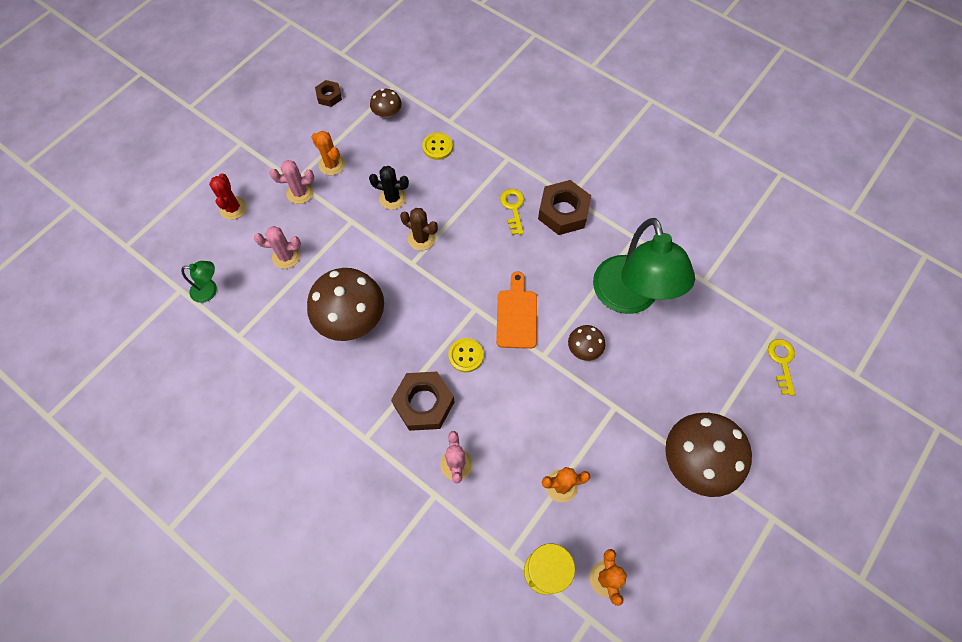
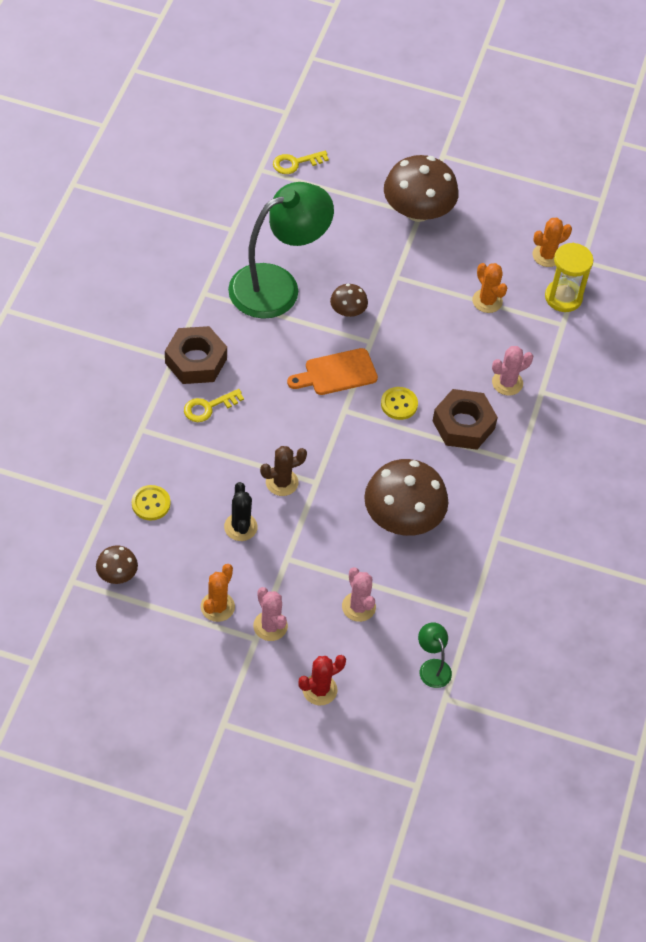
camera: 115 degrees left, 10 degrees down
brown nut [315,80,342,107] -> none
brown cactus [400,208,438,251] -> brown cactus turned 60 degrees clockwise [260,446,307,496]

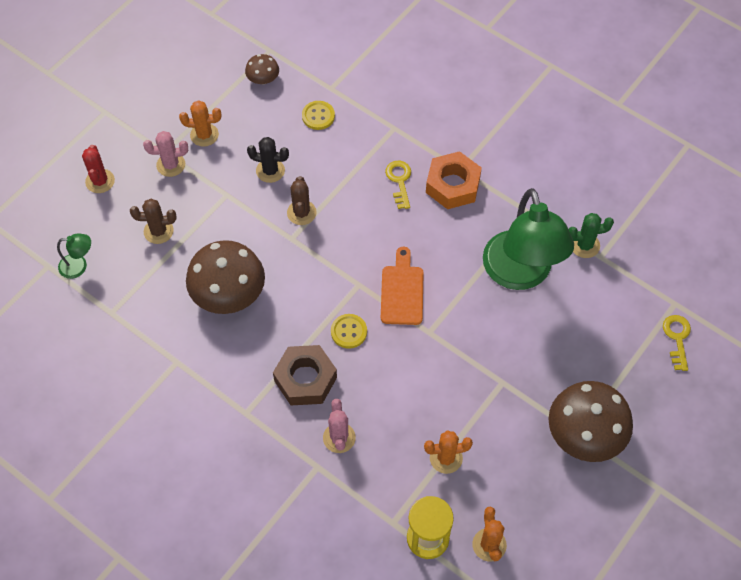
camera: 115 degrees right, 5 degrees up
brown nut [165,326,227,384] -> orange nut [426,151,482,209]
orange cactus [201,564,235,622] -> orange cactus turned 45 degrees counterclockwise [179,100,221,147]
brown mushroom [330,284,368,317] -> none
pink cactus [342,567,376,622] -> brown cactus [130,199,176,244]
none -> green cactus [569,213,614,258]

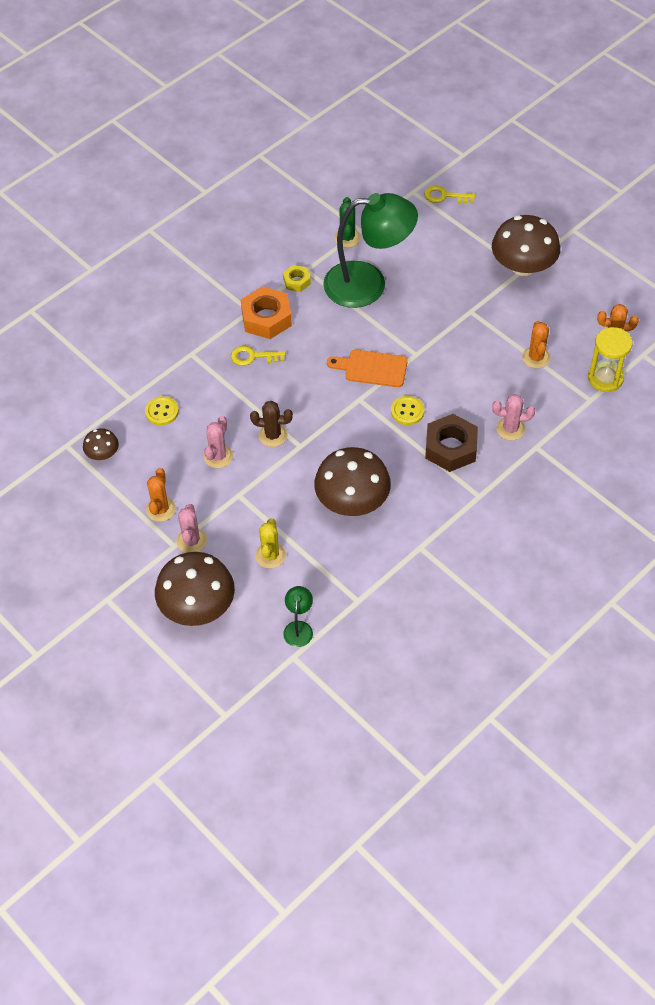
camera: 80 degrees left, 5 degrees down
red cactus [82,145,115,193] -> brown mushroom [155,552,235,626]
brown cactus [130,199,176,244] -> yellow cactus [255,518,286,568]
black cactus [247,137,289,183] -> pink cactus [204,416,233,468]
none -> yellow nut [283,265,311,292]

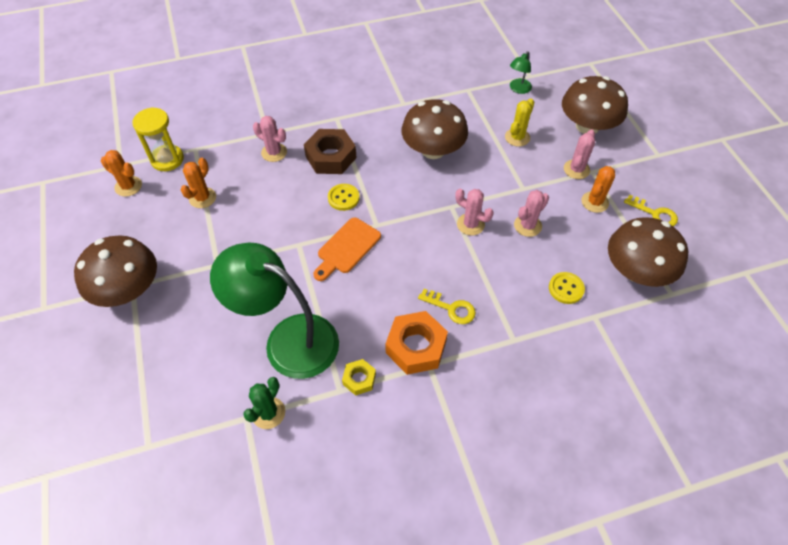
camera: 155 degrees left, 0 degrees up
brown mushroom [83,428,119,460] -> brown mushroom [608,217,688,287], size x2.06
brown cactus [250,401,293,447] -> pink cactus [455,189,493,236]
orange cutting board [327,350,408,387] -> orange cutting board turned 90 degrees clockwise [313,217,381,281]
yellow key [424,185,475,203] -> yellow key moved to [624,195,678,226]

